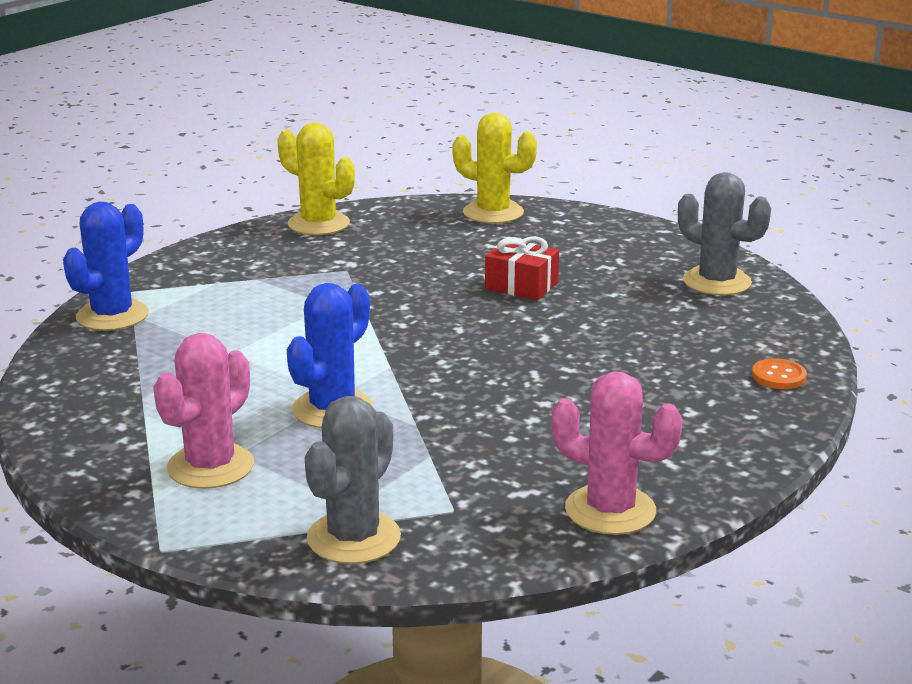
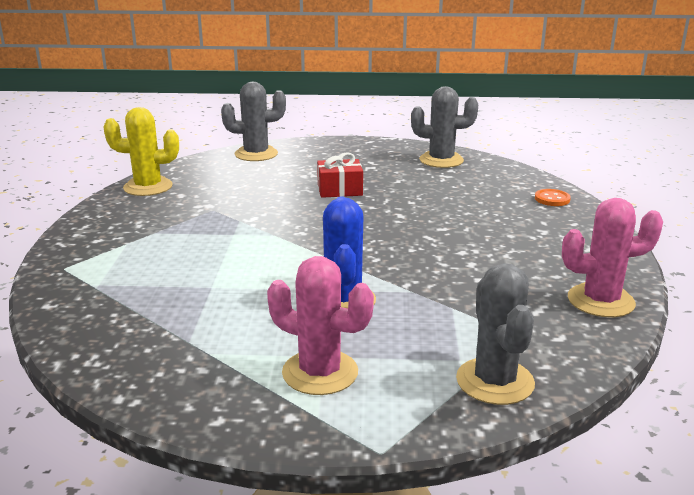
camera: 35 degrees left, 0 degrees up
blue cactus [63,202,149,331] -> none
pink cactus [153,333,254,489] -> pink cactus turned 60 degrees counterclockwise [267,256,374,395]
yellow cactus [453,113,537,224] -> grey cactus [221,82,286,161]

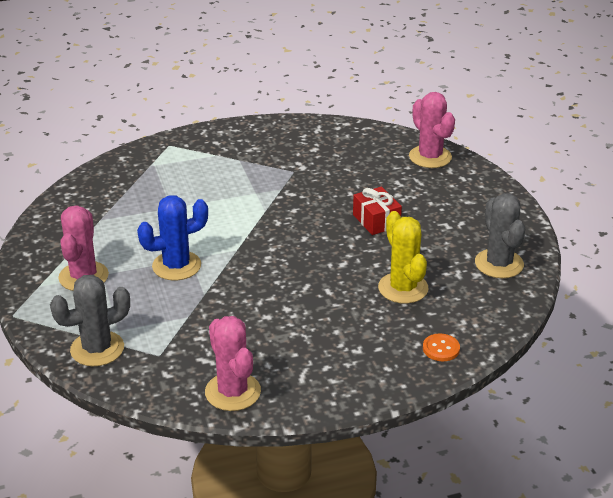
camera: 70 degrees right, 10 degrees up
yellow cactus [103,107,179,196] -> yellow cactus moved to [378,211,429,304]
grey cactus [221,82,286,161] -> pink cactus [409,92,455,168]

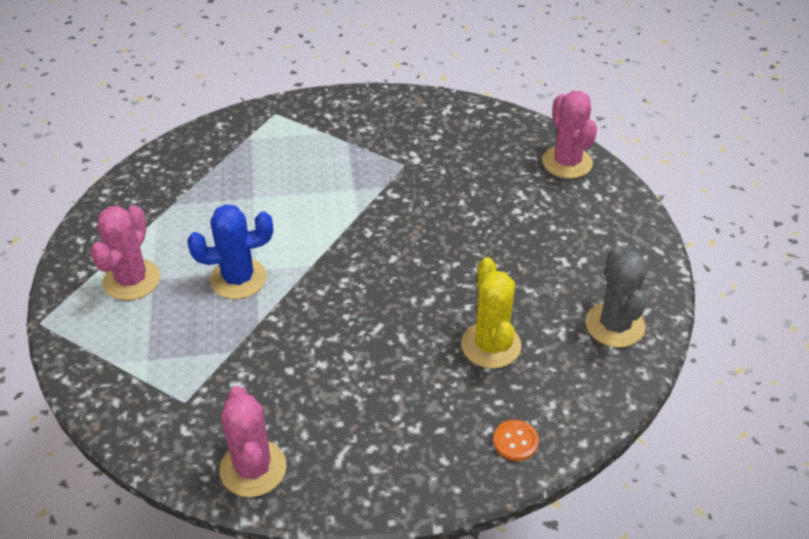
camera: 10 degrees right, 10 degrees up
grey cactus [50,275,130,366] -> none
red gift [353,187,402,235] -> none

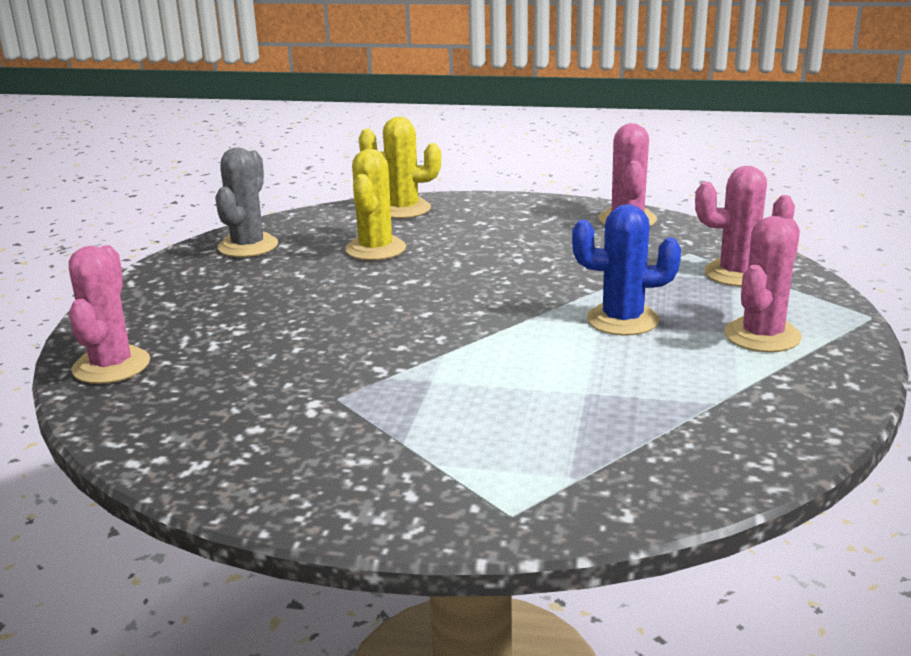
camera: 160 degrees left, 20 degrees down
orange button [493,420,539,461] -> yellow cactus [359,117,441,218]
none -> pink cactus [695,166,795,286]

